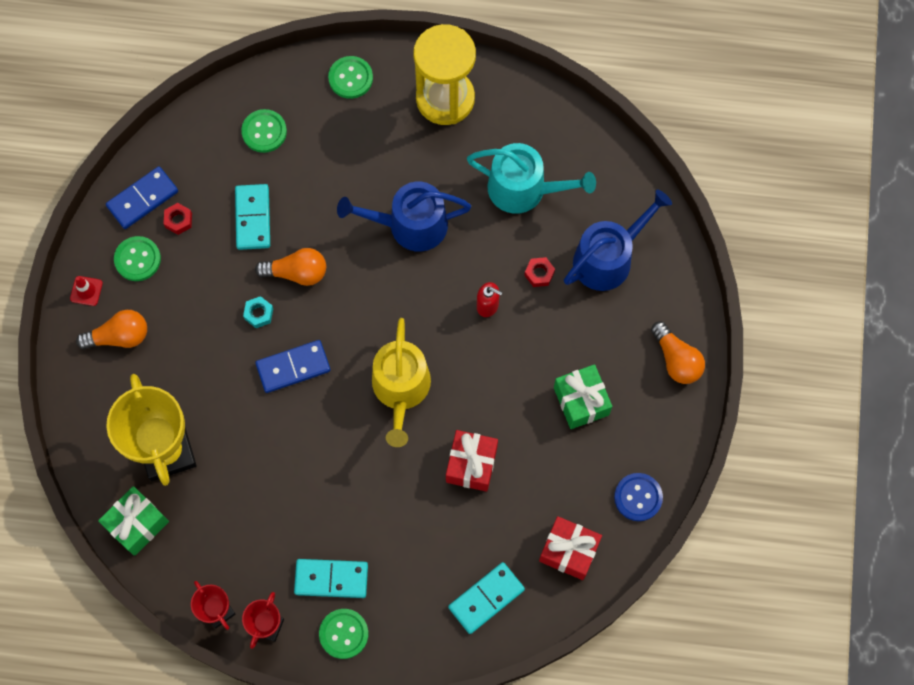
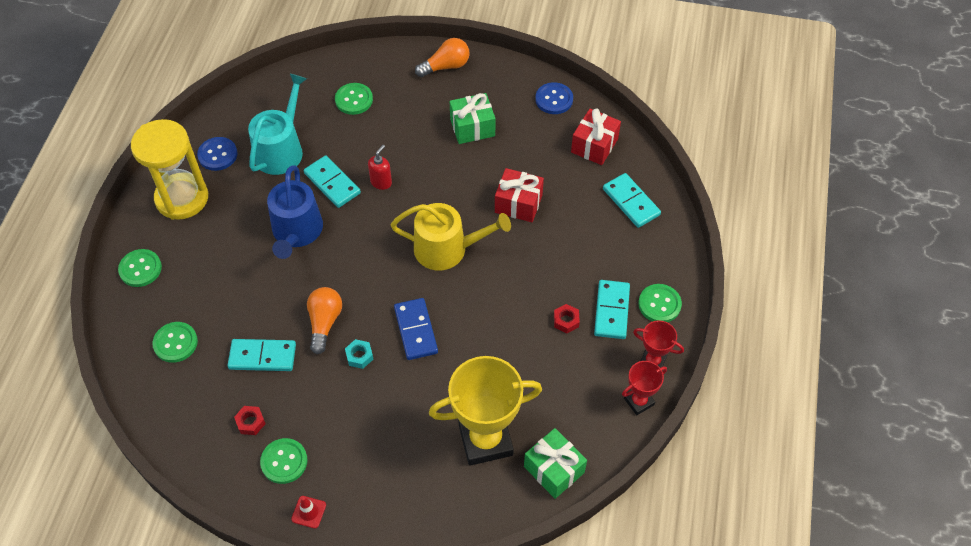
camera: 85 degrees left, 15 degrees down
orange light bulb [76,310,147,350] -> none
blue domino [106,166,178,229] -> none
red nut [524,257,555,287] -> red nut moved to [554,304,580,333]
blue watering can [564,190,672,291] -> green button [335,83,373,115]
none -> blue button [197,137,237,171]
none -> turquoise domino [304,156,361,208]

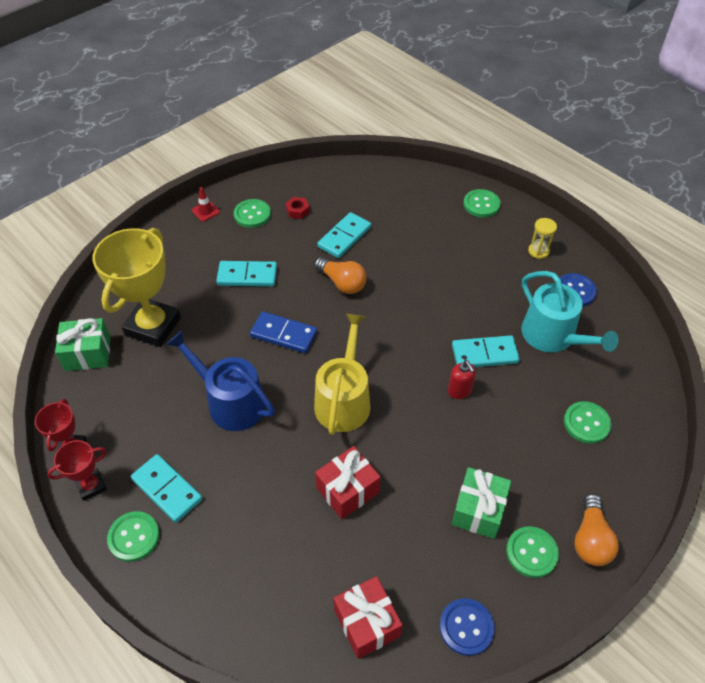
camera: 125 degrees right, 5 degrees down
yellow hourglass [131,119,208,220] -> yellow hourglass [528,218,557,259], size x0.41
green button [152,322,198,363] -> green button moved to [506,526,559,578]
blue watering can [267,165,323,259] -> blue watering can moved to [166,331,275,431]
turquoise nut [345,339,374,369] -> none
yellow watering can [391,203,511,270] -> yellow watering can turned 150 degrees clockwise [314,314,370,435]
red nut [554,304,580,333] -> none
turquoise domino [603,173,661,228] -> turquoise domino moved to [216,261,277,287]

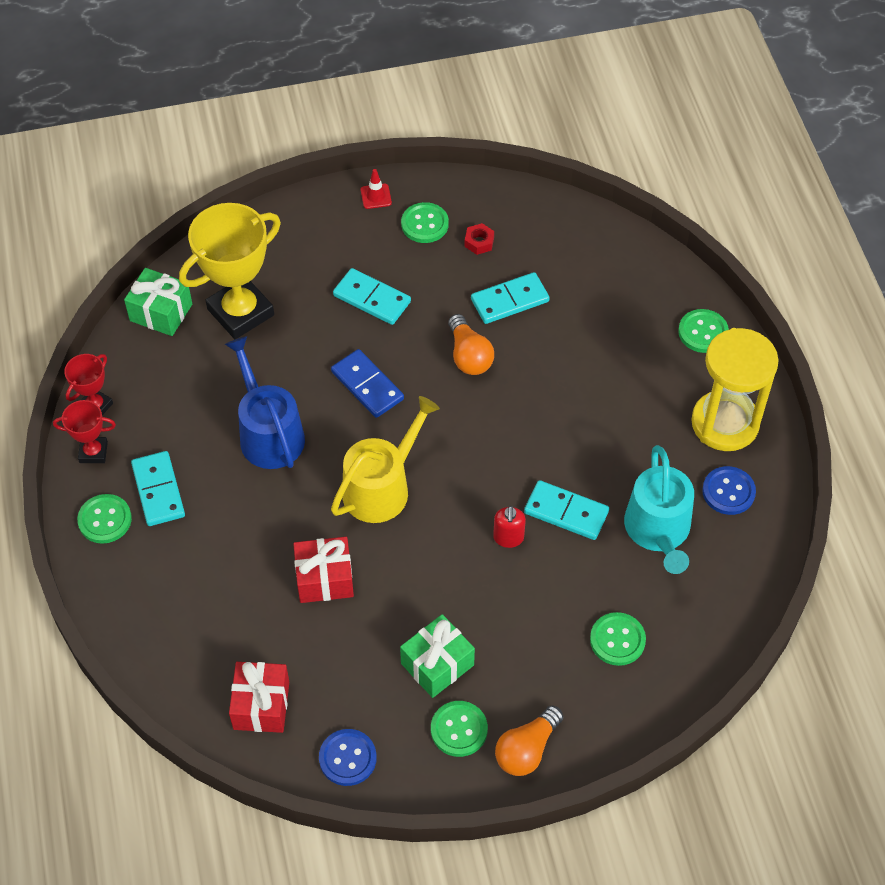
camera: 30 degrees right, 5 degrees up
yellow hourglass [528,218,557,259] -> yellow hourglass [691,328,779,451], size x2.42

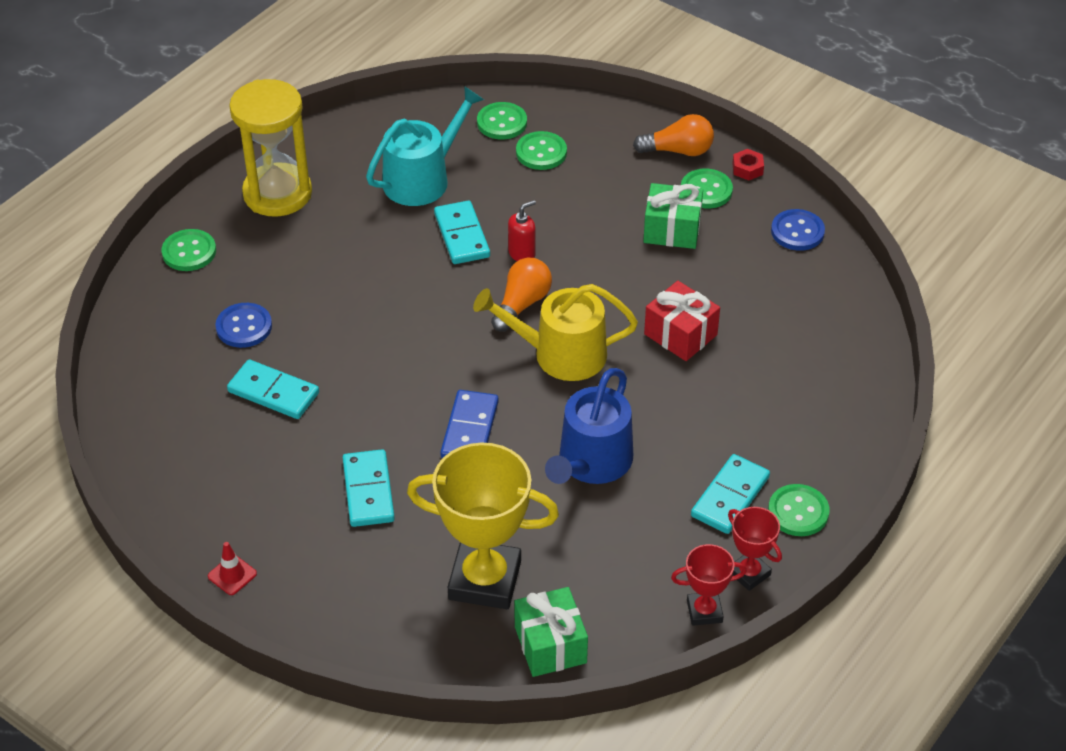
camera: 130 degrees left, 10 degrees down
red gift [229,662,289,733] -> none
green button [401,202,449,243] -> green button moved to [477,102,527,140]
orange light bulb [448,314,494,375] -> orange light bulb moved to [491,258,552,331]
red nut [465,223,494,255] -> red nut moved to [732,149,764,180]
blue button [702,466,756,515] -> blue button moved to [215,303,272,348]

